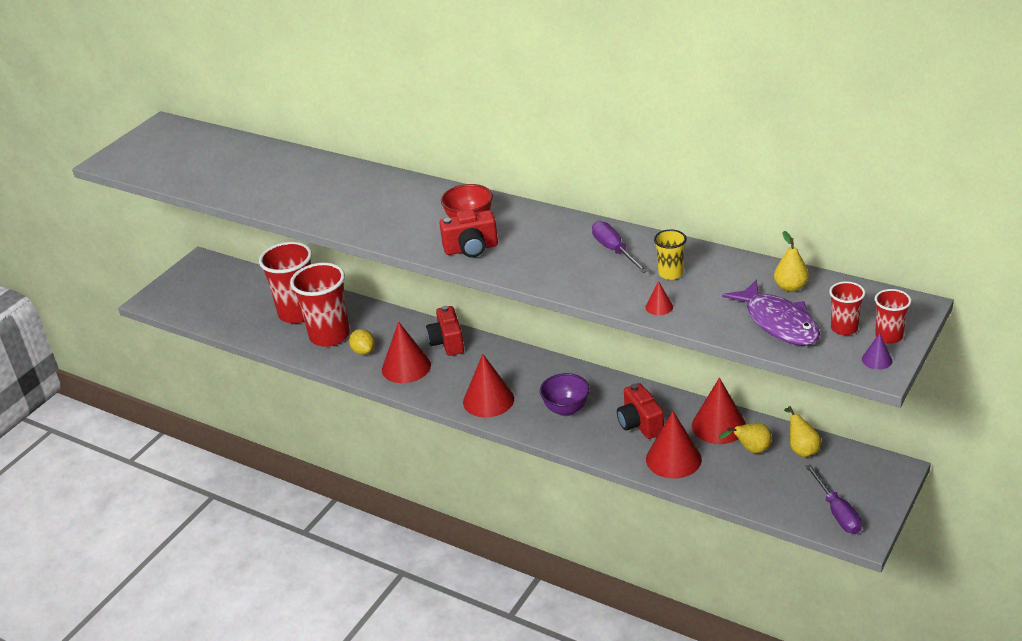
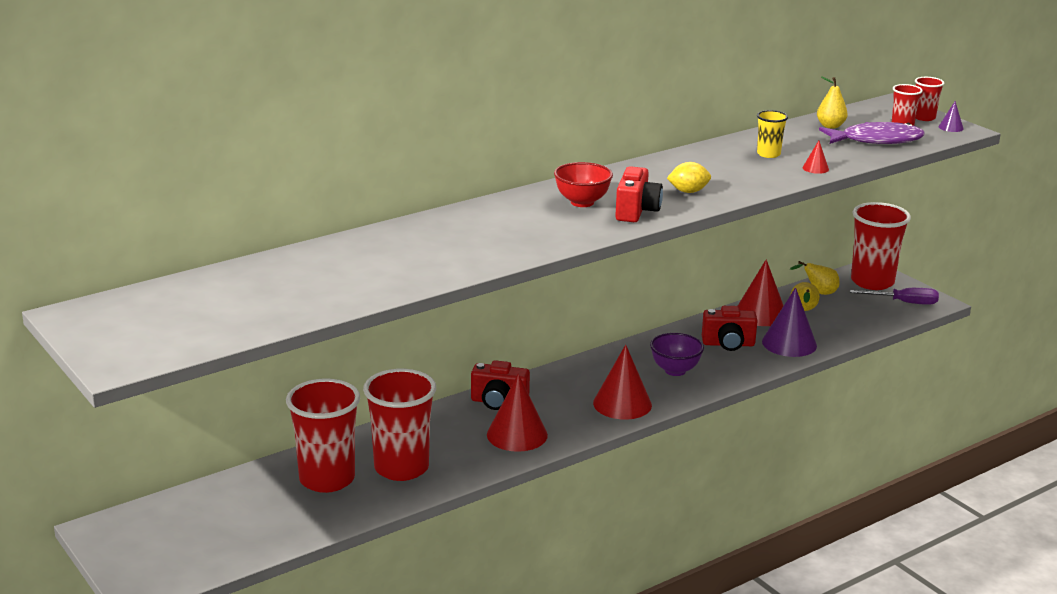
camera: 70 degrees left, 10 degrees down
yellow lemon [349,329,375,355] -> yellow lemon moved to [667,162,711,193]
purple screwdriver [592,221,648,273] -> none
red cone [646,411,702,479] -> purple cone [762,287,817,357]
none -> red cup [851,202,911,290]

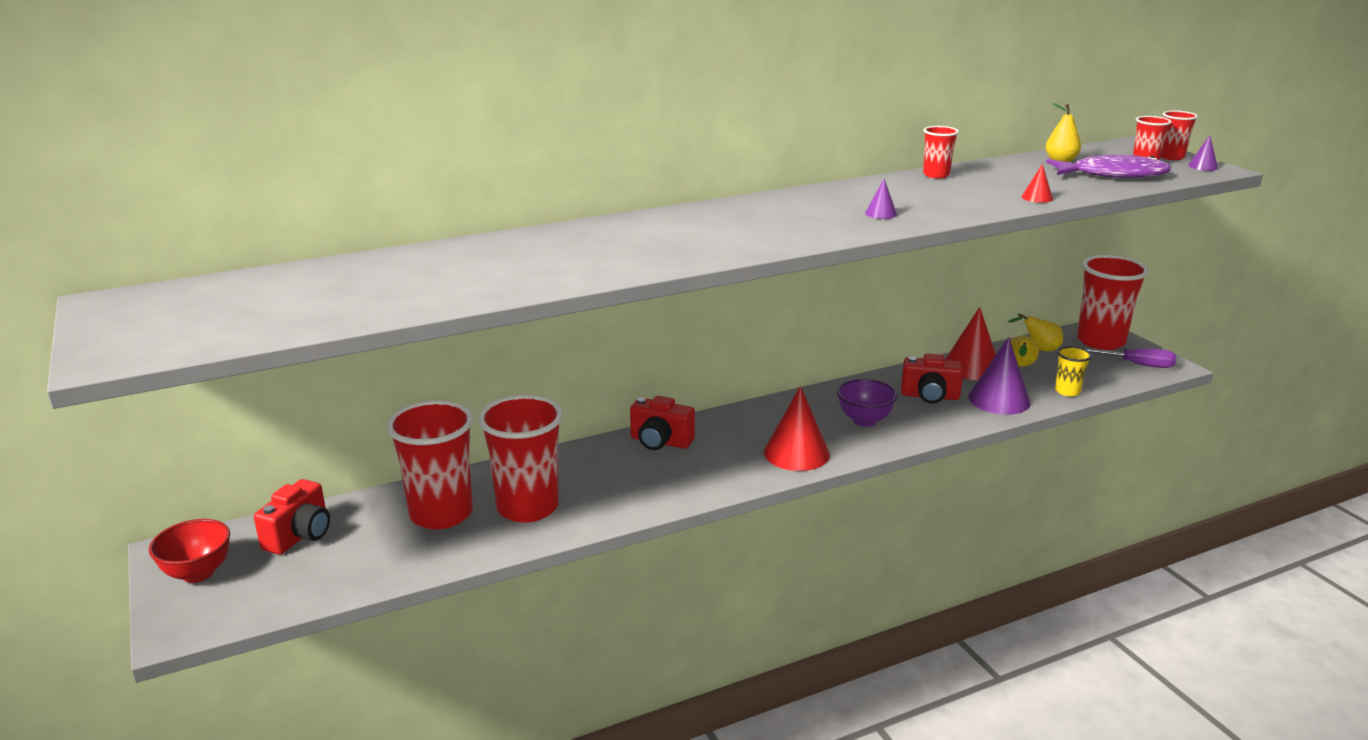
camera: 10 degrees right, 0 degrees up
red cone [487,374,548,452] -> none
red bowl [554,162,613,207] -> red bowl moved to [149,519,230,583]
red camera [615,166,663,222] -> red camera moved to [254,479,330,555]
yellow lemon [667,162,711,193] -> purple cone [865,179,897,219]
yellow cup [757,110,788,158] -> yellow cup moved to [1055,346,1092,397]
none -> red cup [923,126,959,178]

